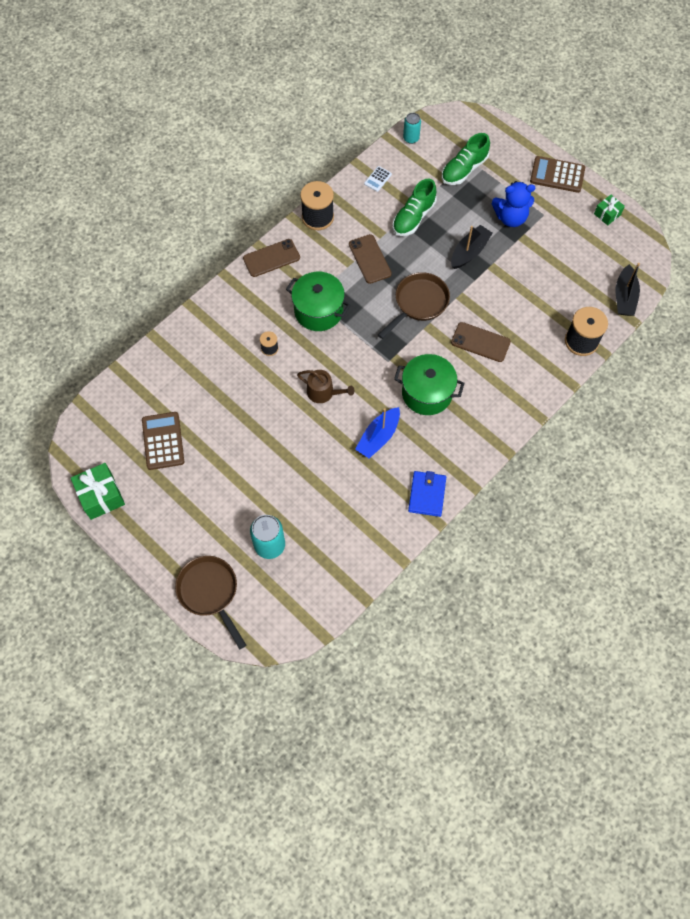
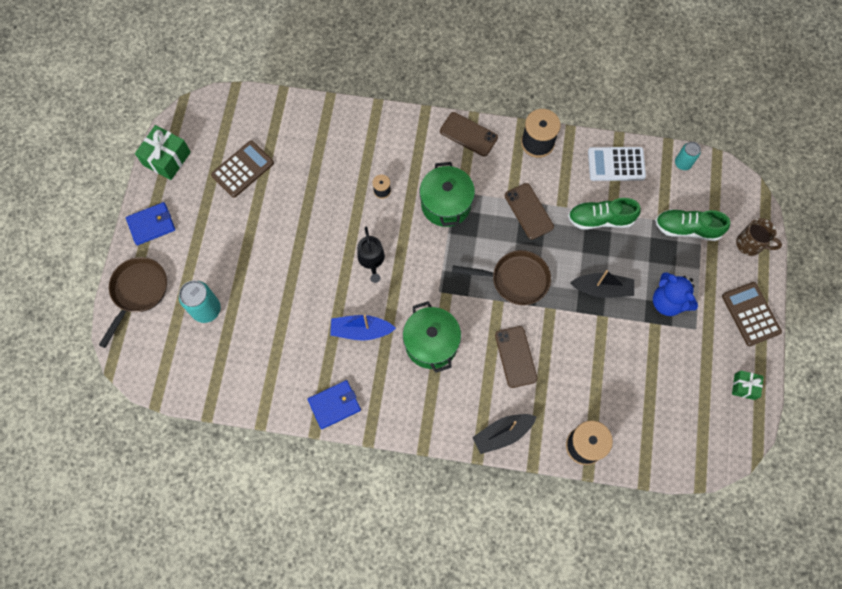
camera: 55 degrees right, 5 degrees up
brown watering can [297,370,354,403] -> black watering can [357,227,385,283]
brown phone [349,234,392,284] -> brown phone turned 60 degrees counterclockwise [505,183,554,240]
white calculator [364,166,392,192] -> white calculator [588,147,646,181], size x1.92
black boat [616,263,640,316] -> black boat moved to [472,414,537,454]
none -> blue wallet [126,202,175,245]
none -> brown mug [736,218,782,256]

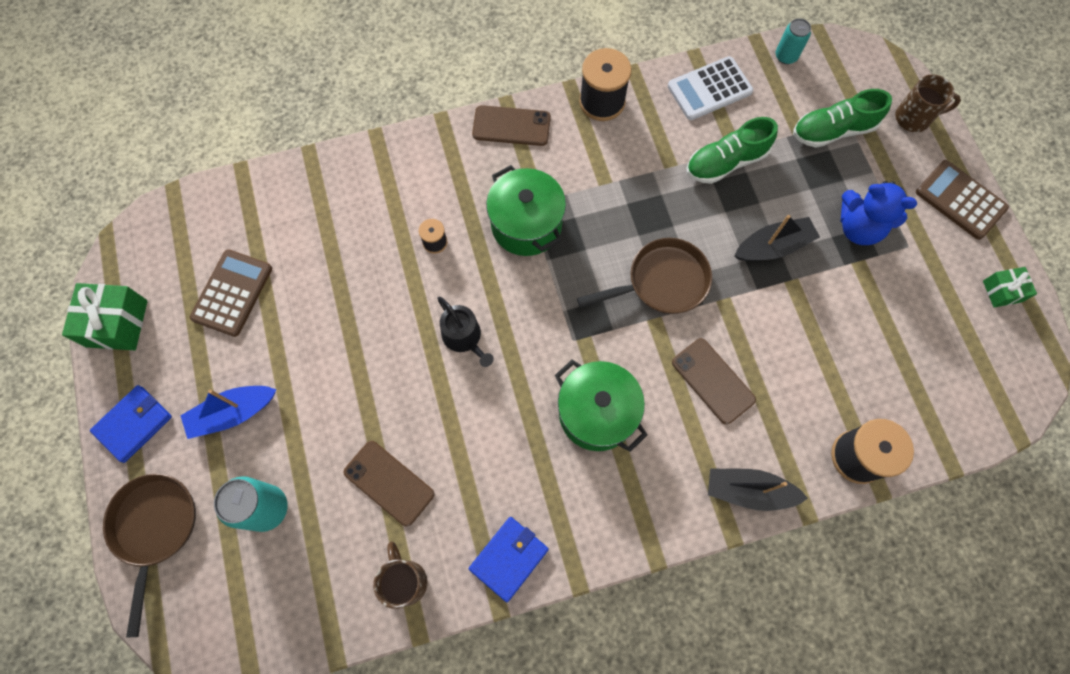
camera: 25 degrees left, 0 degrees up
blue boat [330,315,396,341] -> blue boat moved to [180,386,277,439]
black boat [472,414,537,454] -> black boat turned 60 degrees clockwise [708,469,808,511]
brown phone [505,183,554,240] -> brown phone moved to [343,441,435,527]
none -> brown mug [373,541,428,609]

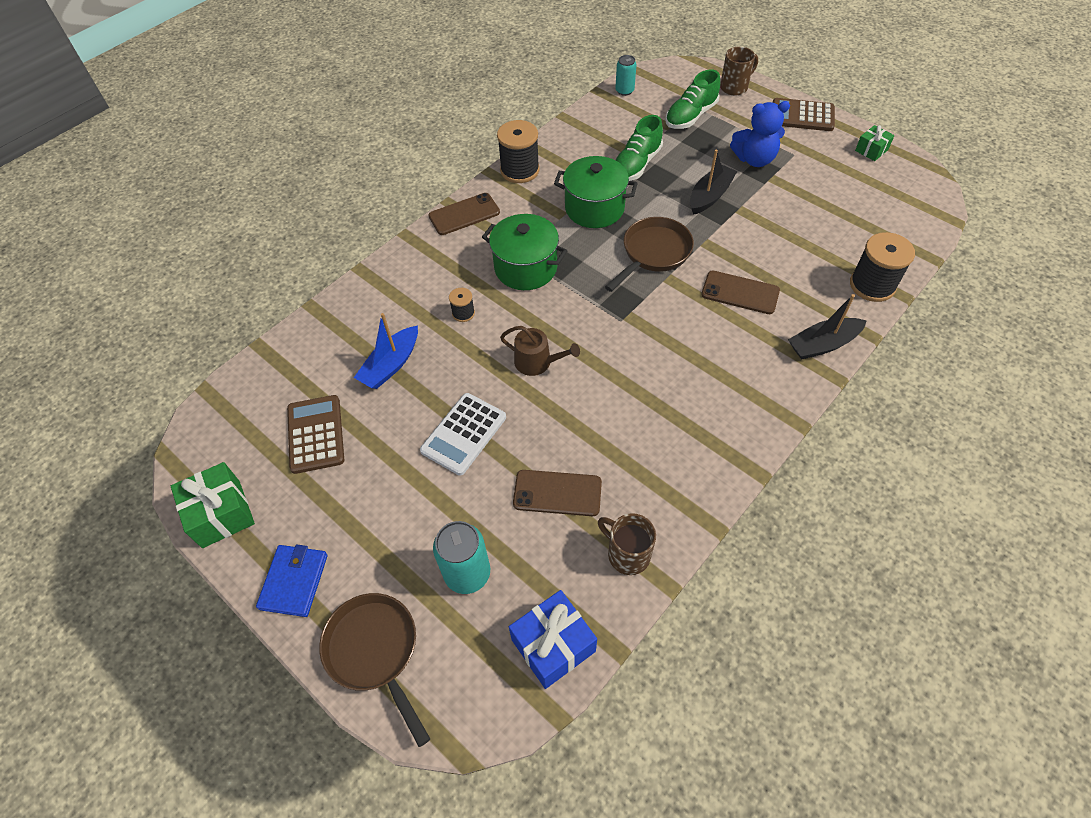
camera: 30 degrees left, 15 degrees down
blue boat [180,386,277,439] -> blue boat moved to [354,313,418,389]
black watering can [437,297,494,367] -> brown watering can [500,326,580,376]
blue wallet [469,517,549,602] -> none
green pot [555,359,647,452] -> green pot moved to [554,156,638,228]
white calculator [668,56,753,120] -> white calculator moved to [420,393,506,476]
none -> blue gift [509,590,597,689]

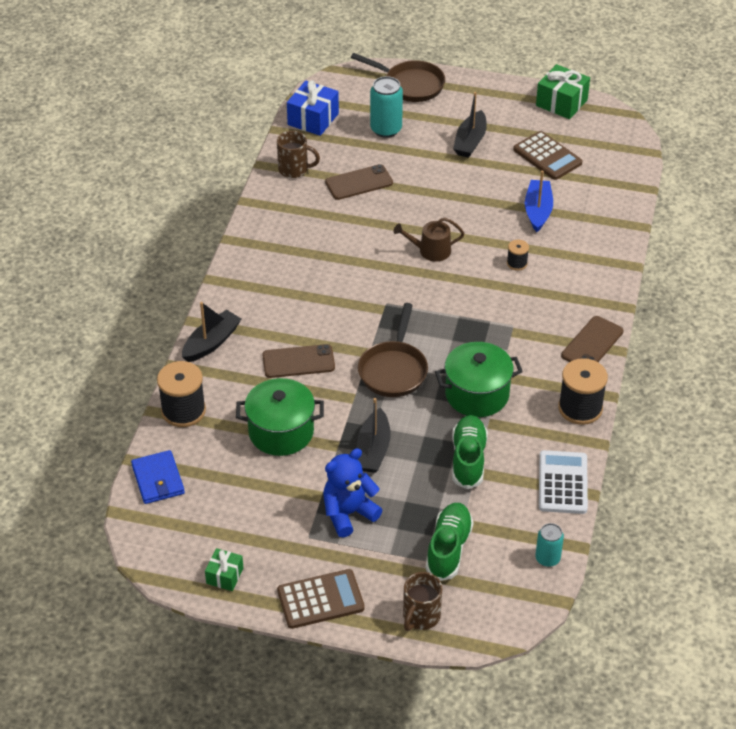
camera: 150 degrees right, 10 degrees down
blue wallet [256,545,328,617] -> blue wallet moved to [131,450,185,504]
white calculator [420,393,506,476] -> white calculator moved to [539,450,588,514]
green pot [482,214,567,290] -> green pot moved to [236,378,324,456]
none -> black boat [453,92,487,158]

